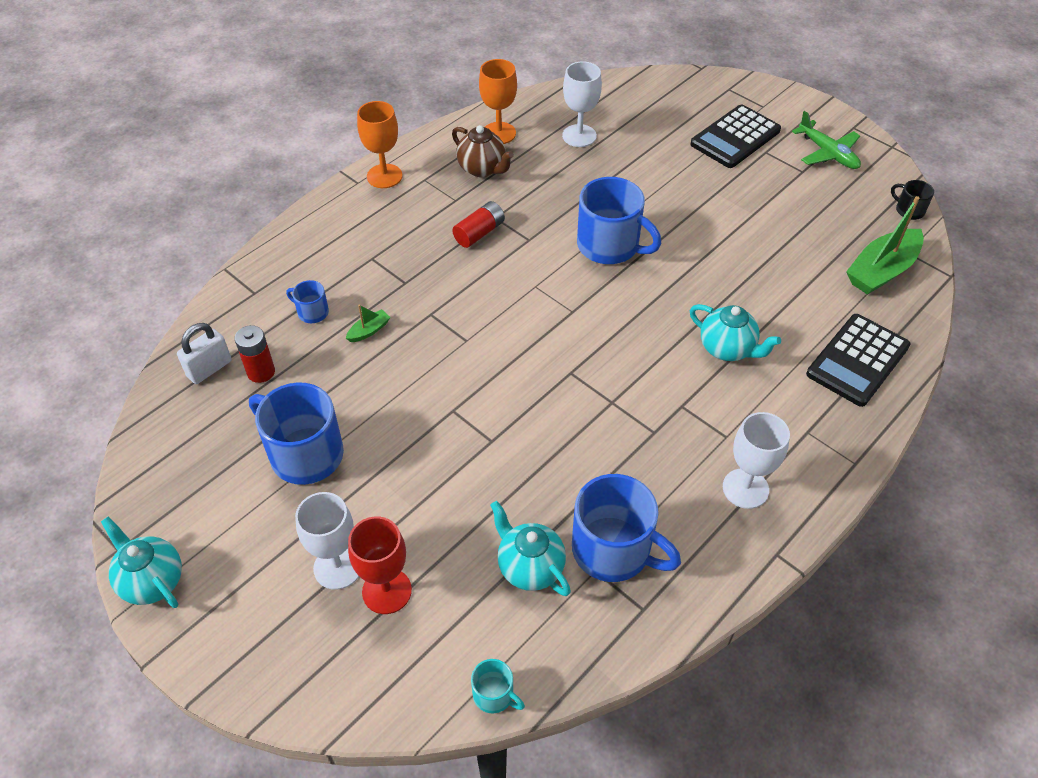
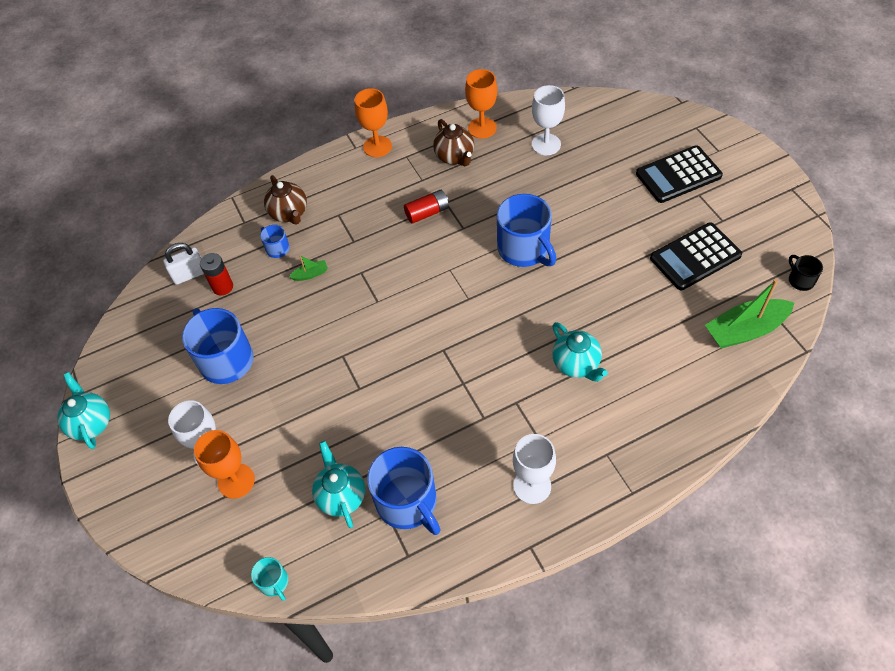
camera: 25 degrees right, 5 degrees up
red goblet [348,516,412,614] -> orange goblet [194,430,255,499]
green plane [792,111,861,169] -> none
black calculator [806,314,910,407] -> black calculator moved to [650,222,742,290]
none -> brown teapot [264,175,307,225]

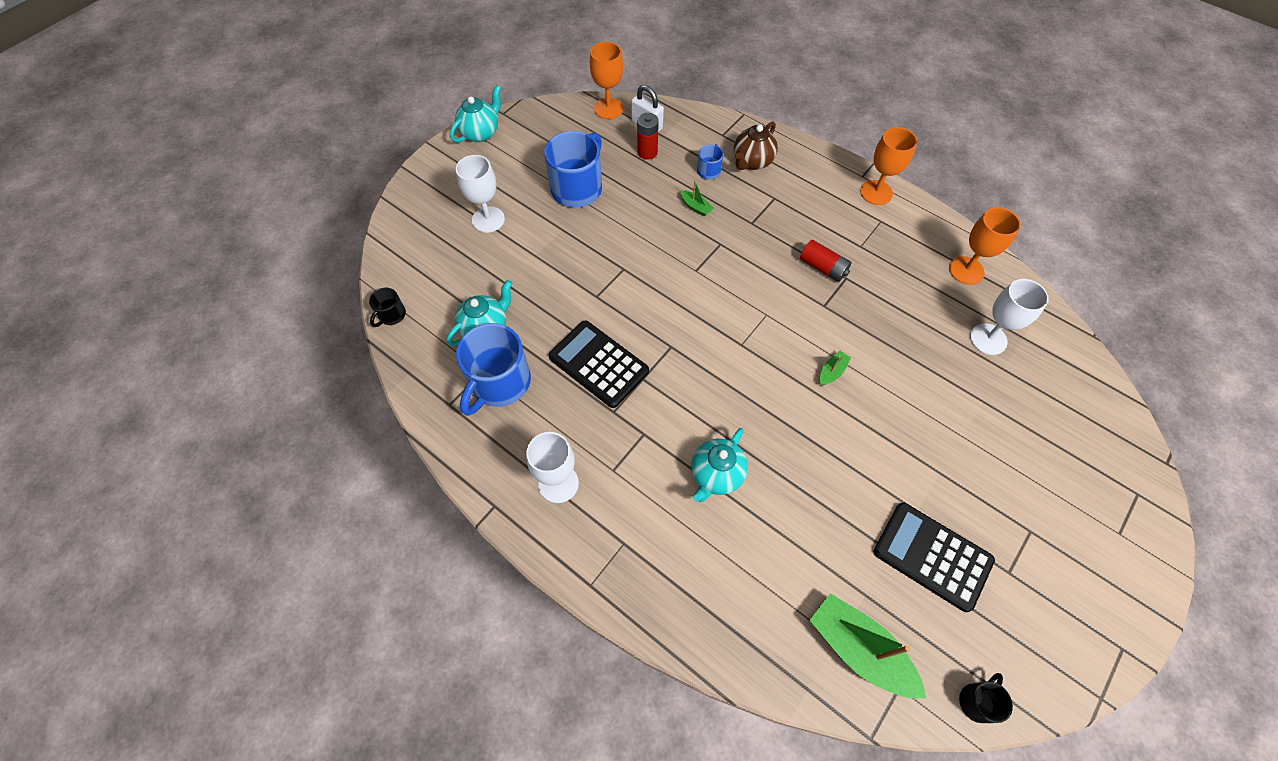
camera: 60 degrees right, 5 degrees up
orange goblet [194,430,255,499] -> orange goblet moved to [590,42,623,119]
turquoise mug [251,557,288,601] -> black mug [369,288,406,327]
brown teapot [433,119,474,166] -> none
blue mug [497,194,556,267] -> green boat [820,351,851,386]
black calculator [636,146,723,203] -> black calculator moved to [549,321,649,408]

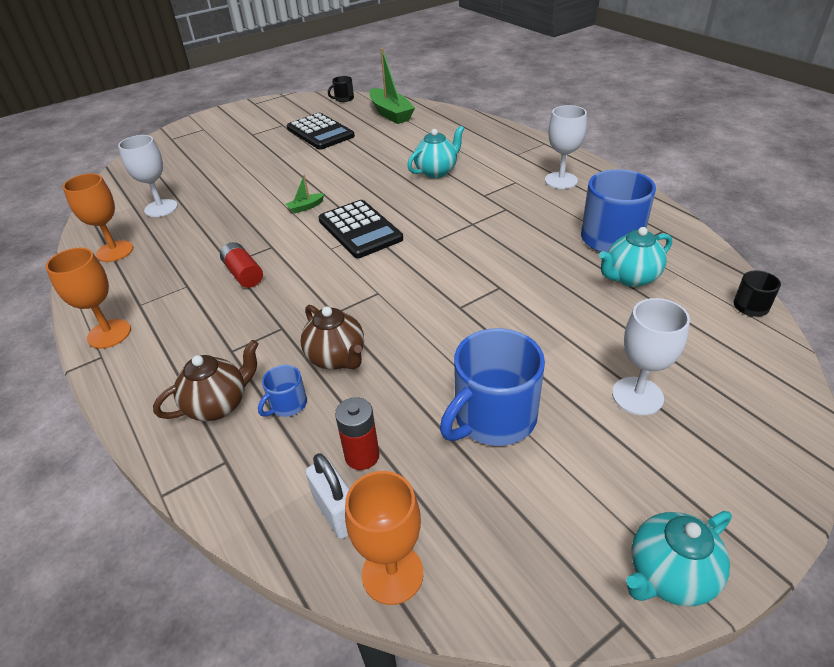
camera: 160 degrees left, 20 degrees down
black calculator [549,321,649,408] -> black calculator moved to [318,200,403,258]
green boat [681,180,714,217] -> brown teapot [301,305,364,370]

